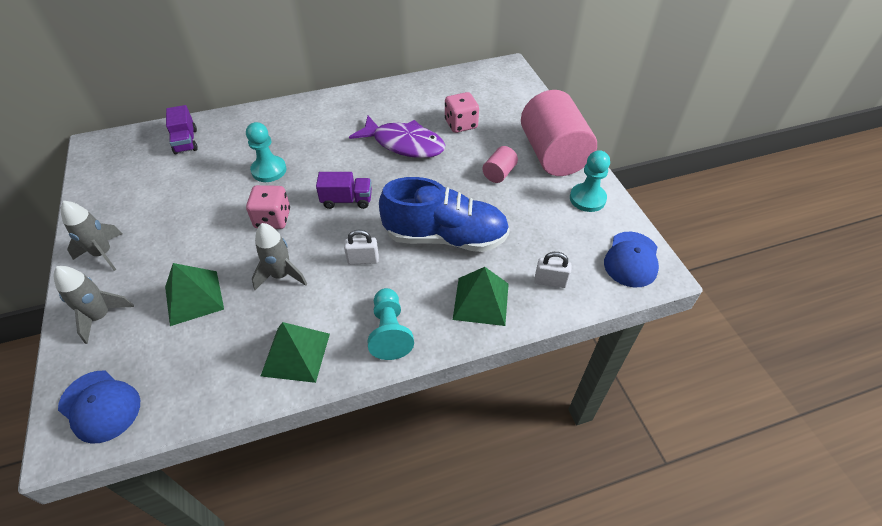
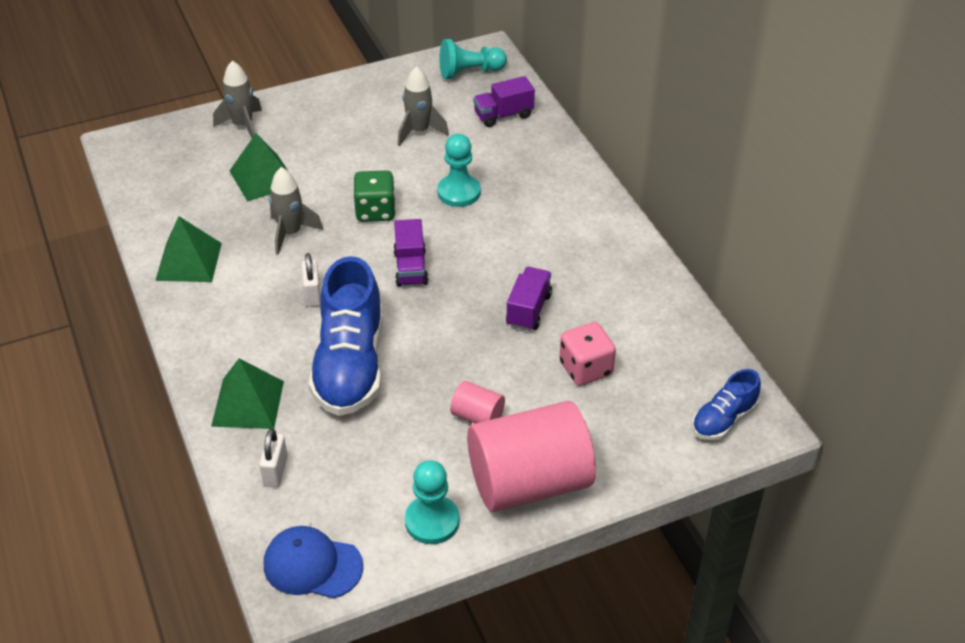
camera: 85 degrees right, 5 degrees down
blue cap [58,371,140,444] -> none
grey rocket [61,201,122,271] -> grey rocket moved to [398,66,449,146]
pink dice [246,185,290,229] -> green dice [353,170,396,222]
purple fish [349,116,445,158] -> purple truck [506,267,552,331]
turquoise pawn [368,288,414,360] -> turquoise pawn moved to [440,39,507,79]
none -> blue shoe [692,369,761,440]

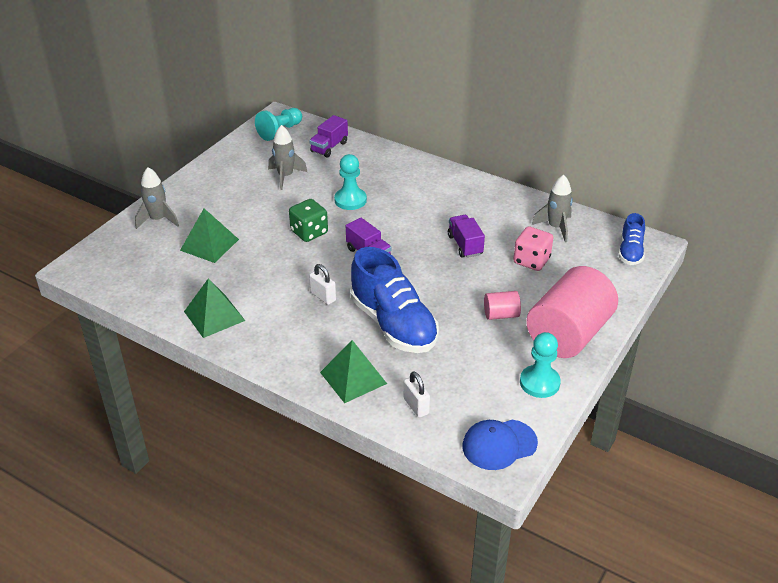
camera: 35 degrees left, 5 degrees down
grey rocket [269,167,323,255] -> grey rocket moved to [532,175,573,242]

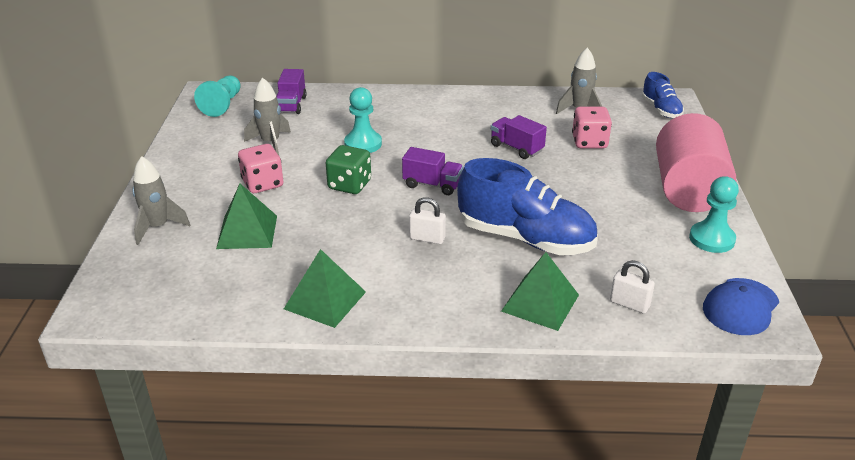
camera: 30 degrees left, 5 degrees down
pink cylinder [484,291,521,320] -> none
none -> pink dice [238,144,283,193]

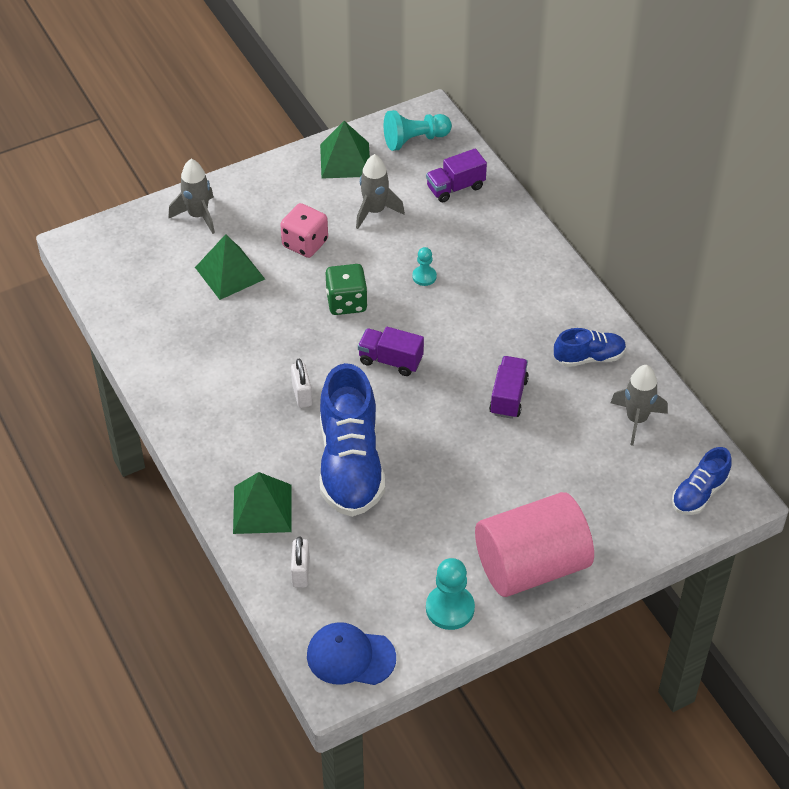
camera: 60 degrees right, 15 degrees up
green pyramid [284,249,366,328] -> green pyramid moved to [320,121,370,179]
turquoise pawn [344,87,382,153] -> turquoise pawn [412,247,437,286], size x0.58
purple truck [402,147,463,195] -> purple truck turned 120 degrees clockwise [358,327,424,376]
pink dice [572,107,612,149] -> none
none -> blue shoe [554,328,626,367]

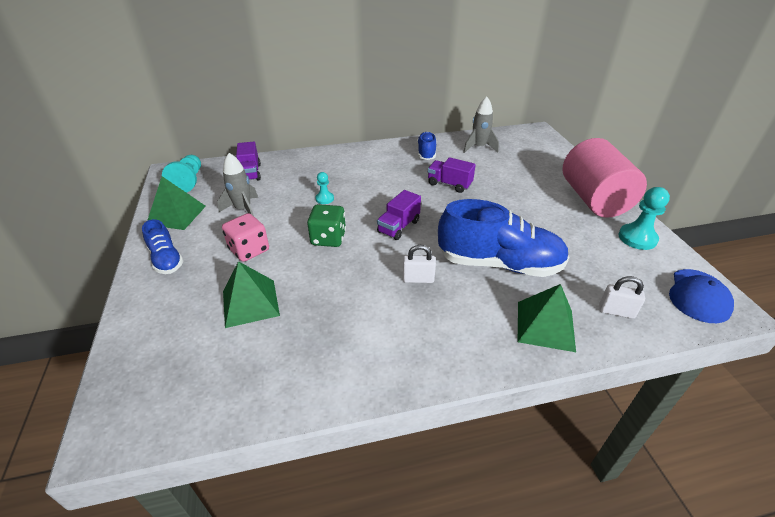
camera: 75 degrees left, 10 degrees down
grey rocket [168,159,215,234] -> none
blue shoe [672,447,732,515] -> blue shoe moved to [142,219,184,274]

